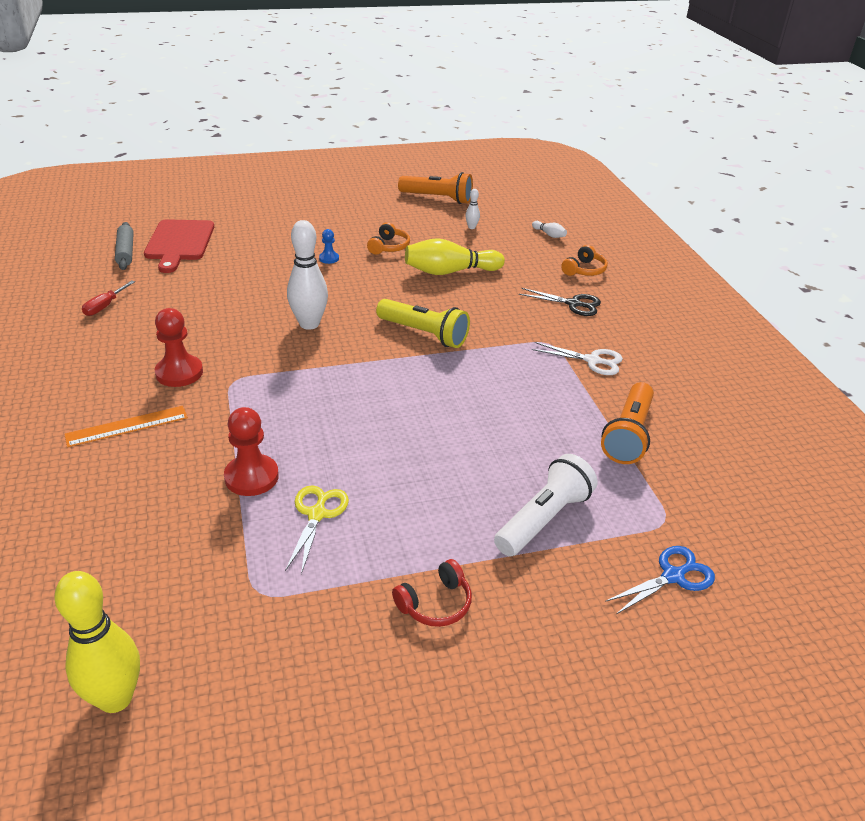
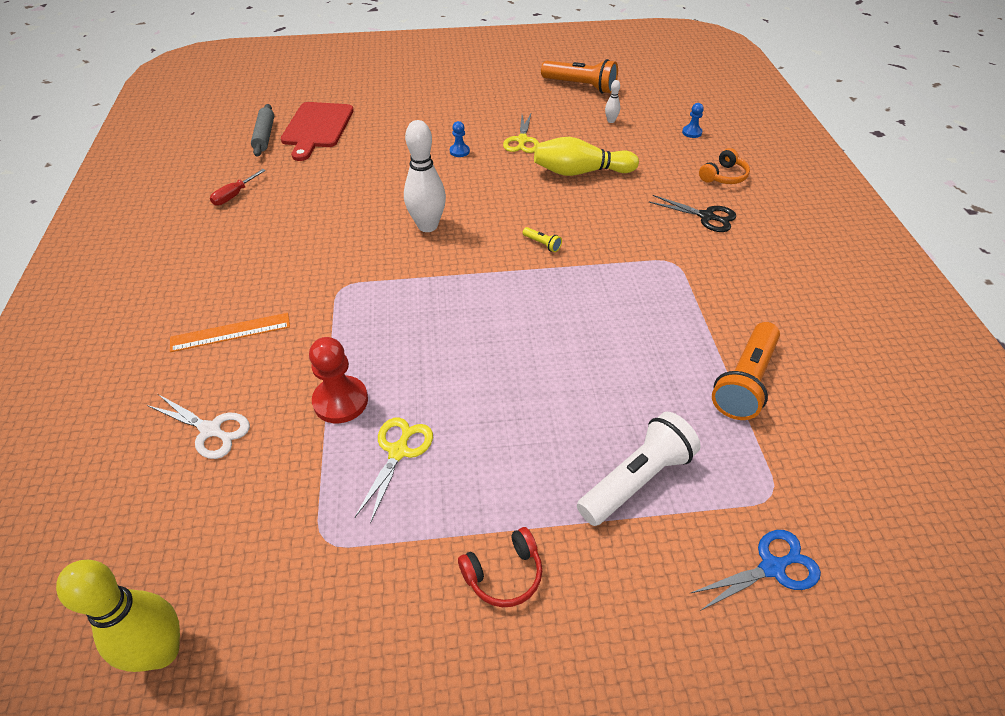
camera: 10 degrees right, 10 degrees up
red pawn [155,308,203,387] -> none
orange headphones [367,222,410,255] -> yellow scissors [503,112,539,153]
yellow flashlight [376,299,470,348] -> yellow flashlight [522,227,562,252], size x0.42
white bowling pin [532,221,567,238] -> blue pawn [682,103,704,138]
white scissors [532,342,623,375] -> white scissors moved to [147,394,250,459]

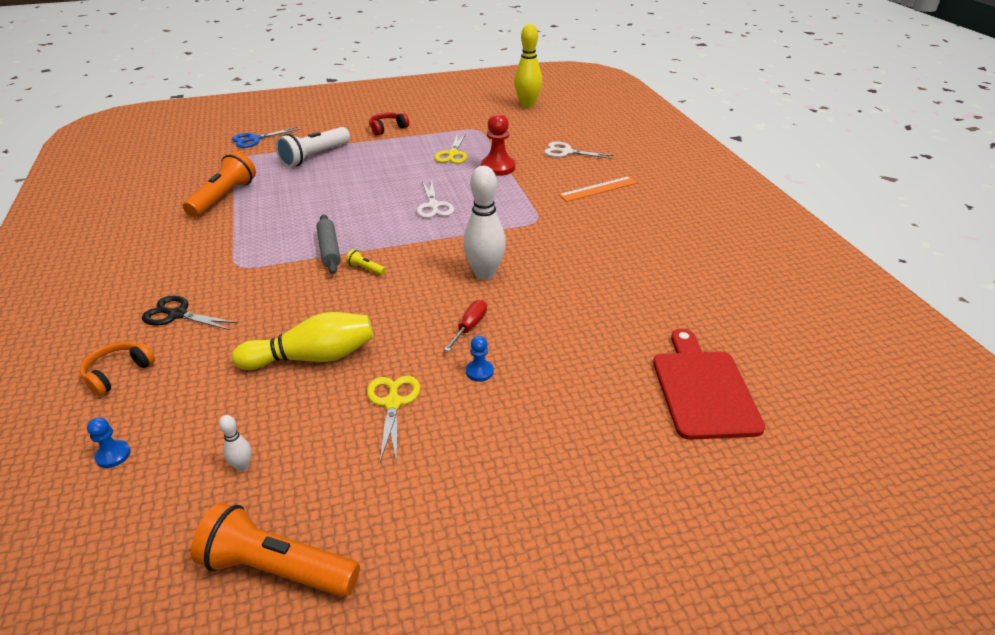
camera: 170 degrees right, 10 degrees down
red screwdriver [210,169,266,206] -> red screwdriver moved to [444,300,487,352]
grey rolling pin [251,104,274,157] -> grey rolling pin moved to [316,215,341,274]
none -> white scissors [416,179,454,218]

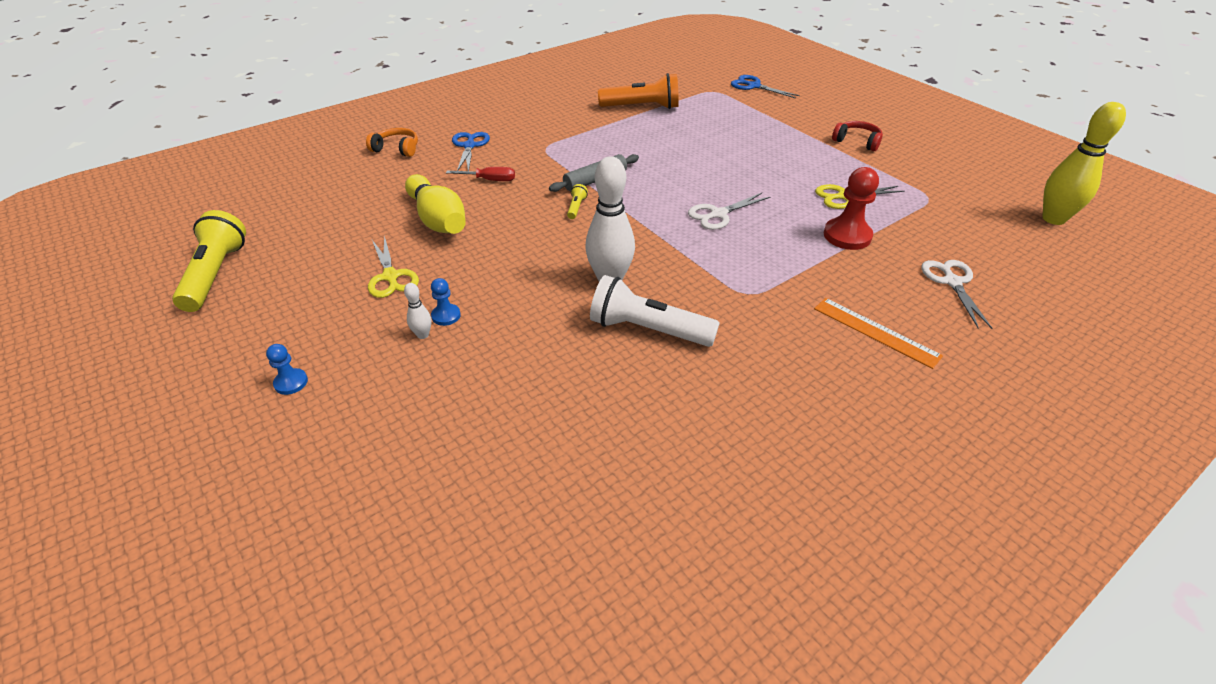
camera: 70 degrees right, 5 degrees up
blue pawn [87,417,131,468] -> blue pawn moved to [266,344,308,395]
black scissors [142,295,238,330] -> blue scissors [452,132,490,171]
orange flashlight [191,502,360,597] -> yellow flashlight [172,210,246,312]
white bowling pin [219,415,252,471] -> white bowling pin moved to [404,283,431,339]
white flashlight [276,127,350,167] -> white flashlight moved to [590,275,720,347]
yellow scissors [367,376,420,463] -> yellow scissors turned 90 degrees clockwise [368,235,419,298]
red screwdriver [444,300,487,352] -> red screwdriver moved to [446,167,515,181]
red cutting board [653,329,765,440] -> none

